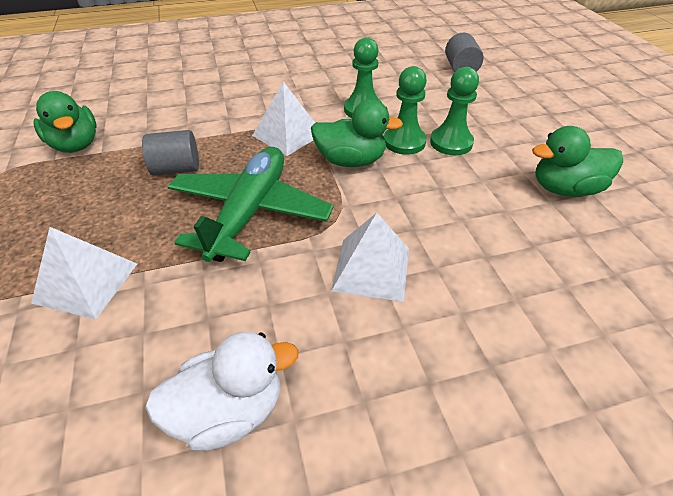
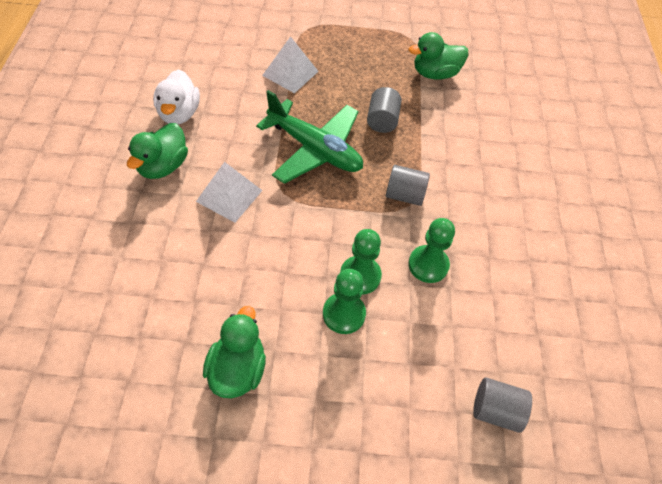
camera: 105 degrees right, 10 degrees up
white pyramid [252,82,315,156] -> grey cylinder [386,165,430,206]
green duck [311,100,403,167] -> green duck moved to [127,123,188,179]

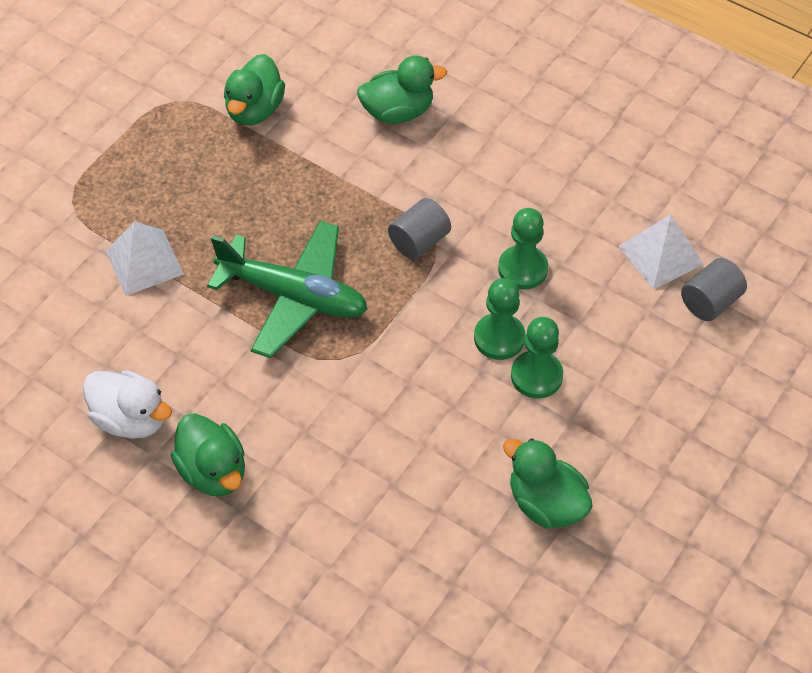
camera: 55 degrees left, 0 degrees up
white pyramid [196,162,263,223] -> white pyramid moved to [619,214,704,290]
green plane [256,90,363,184] -> green plane turned 45 degrees clockwise [207,221,368,358]
grey cylinder [367,87,402,133] -> none
none -> green duck [357,56,447,124]

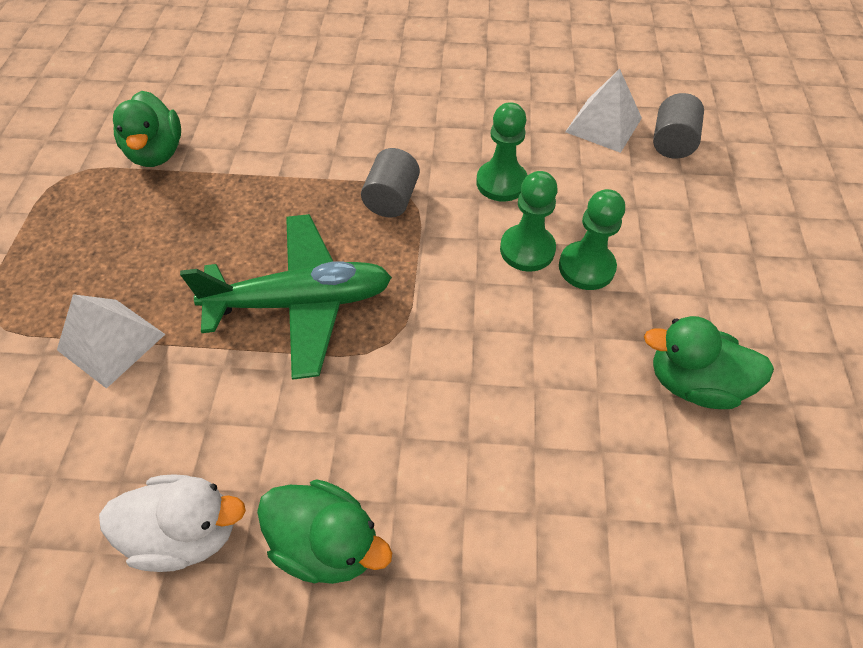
camera: 30 degrees left, 0 degrees up
green duck [357,56,447,124] -> none

